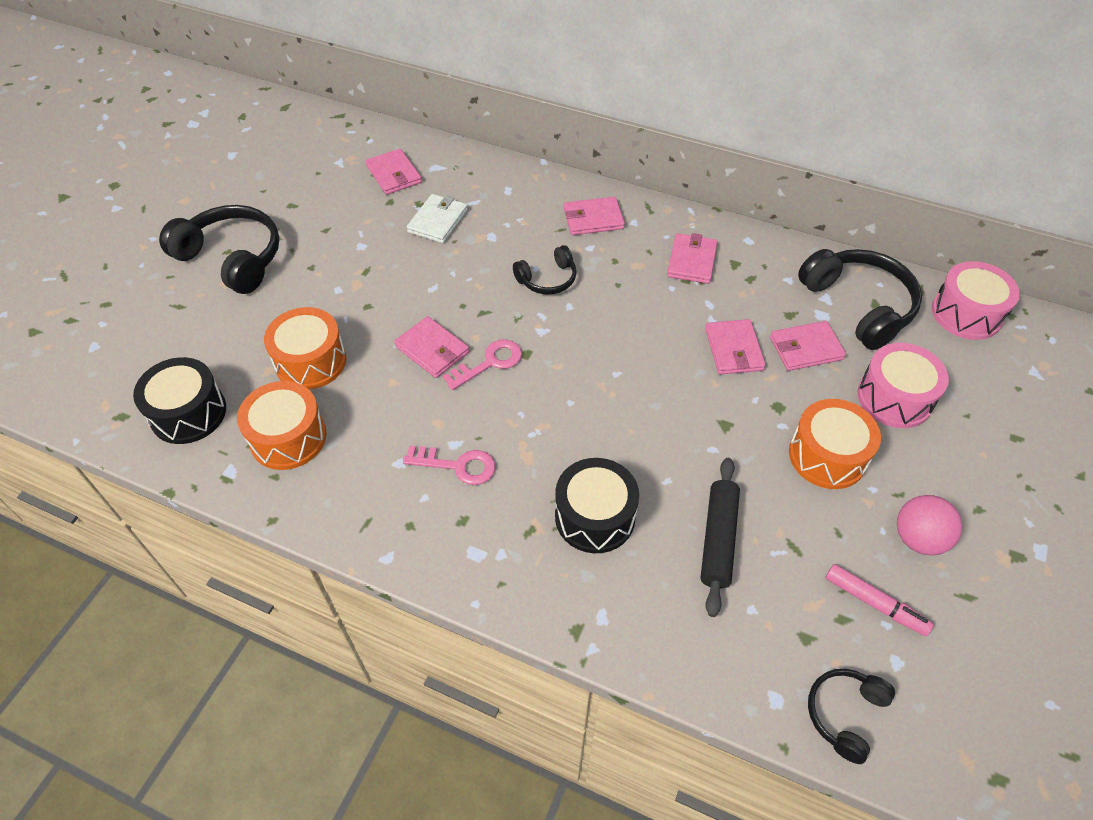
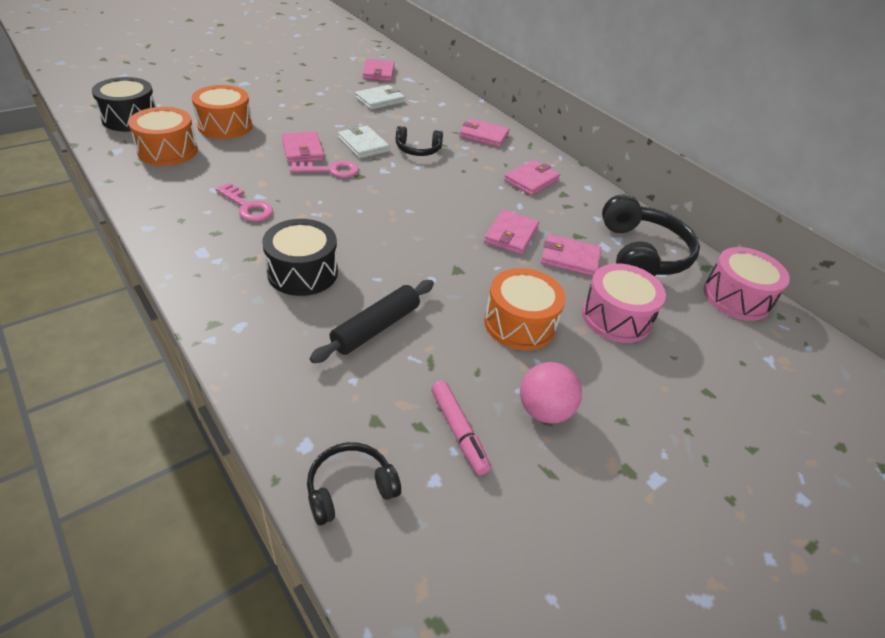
camera: 25 degrees right, 10 degrees down
black headphones [159,205,280,294] -> none
none -> white wallet [338,126,390,158]

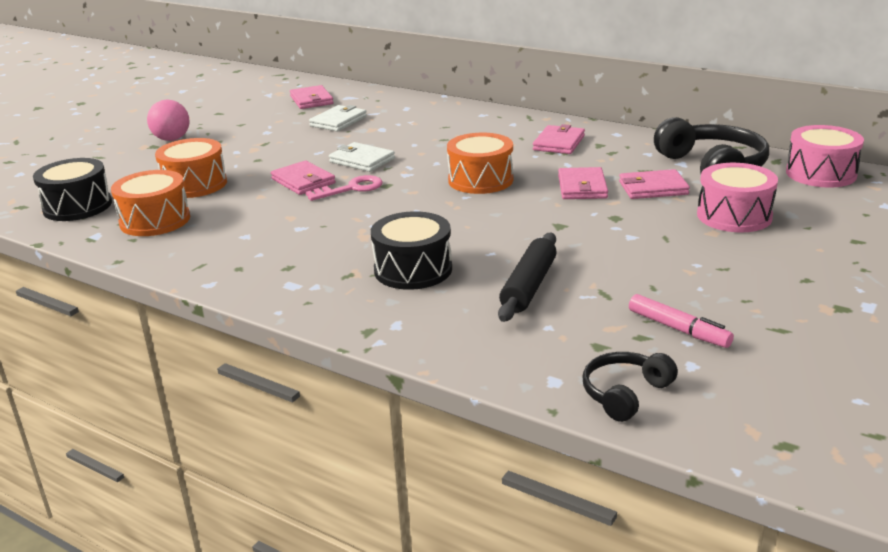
camera: 15 degrees left, 15 degrees down
pink key [215,183,273,221] -> none
black headphones [396,126,443,156] -> none
pink wallet [459,118,510,147] -> none
orange drum [484,268,566,350] -> orange drum moved to [447,133,513,194]
pink ball [520,362,582,424] -> pink ball moved to [147,100,190,141]

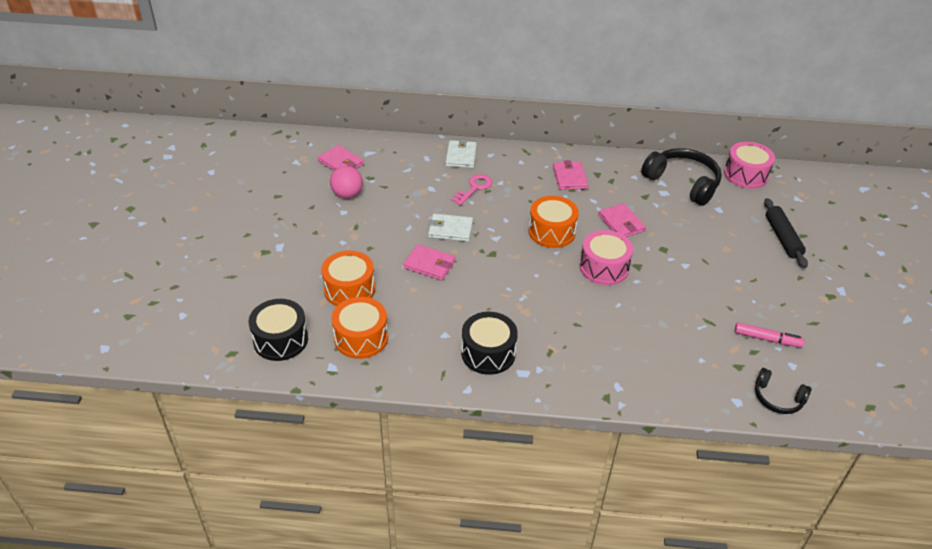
camera: 30 degrees left, 15 degrees up
pink ball [147,100,190,141] -> pink ball moved to [330,166,363,199]
pink key [305,175,382,201] -> pink key moved to [451,174,492,205]
white wallet [309,105,367,132] -> white wallet moved to [445,139,477,168]
black drum [371,211,452,290] -> black drum moved to [461,312,518,375]
black rolling pin [498,233,557,322] -> black rolling pin moved to [764,198,808,268]
black headphones [583,352,678,422] -> black headphones turned 75 degrees counterclockwise [755,368,812,414]
pink wallet [619,169,690,199] -> none
pink drum [697,163,778,232] -> pink drum moved to [580,230,633,285]

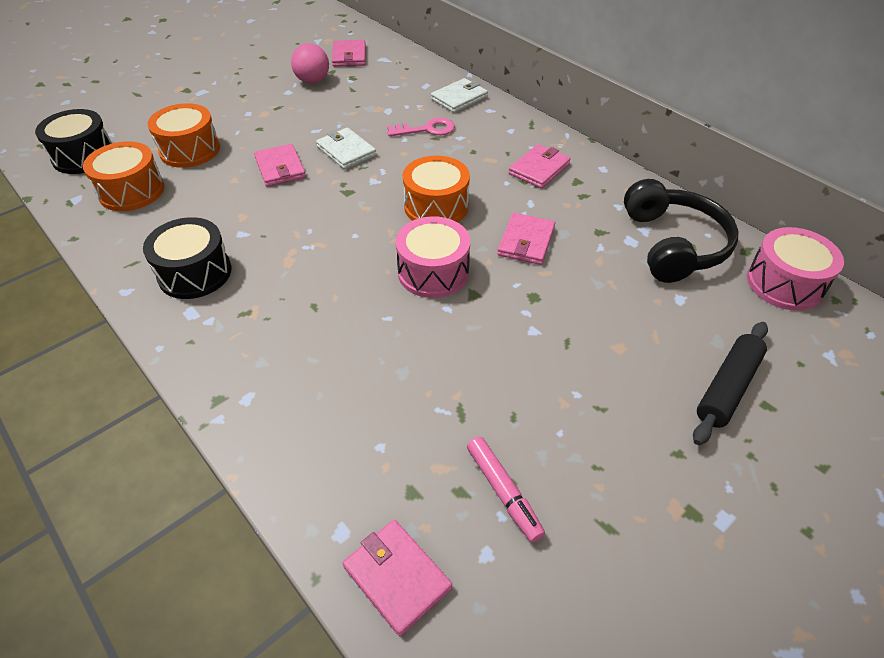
camera: 45 degrees right, 5 degrees up
black headphones [755,368,812,414] -> pink wallet [343,520,452,636]

